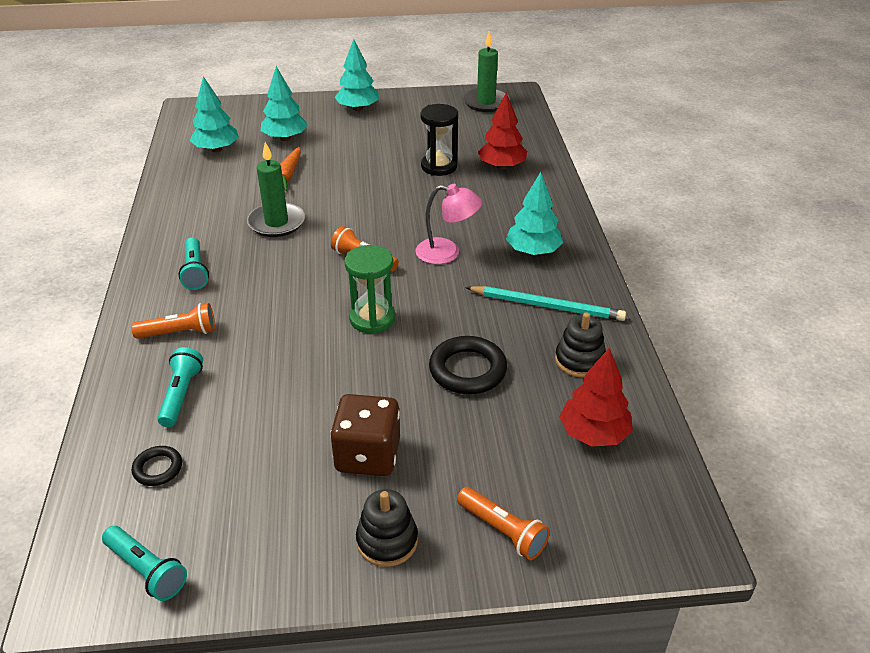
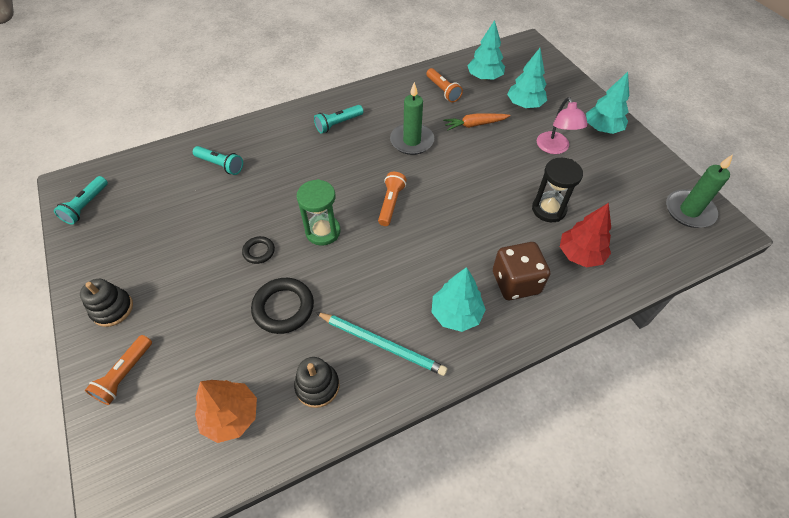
camera: 70 degrees right, 15 degrees up
orange flashlight [131,303,215,339] -> orange flashlight moved to [426,68,463,102]
black ring [132,446,182,486] -> black ring moved to [242,236,275,264]
turquoise flashlight [157,347,203,427] -> turquoise flashlight turned 45 degrees clockwise [193,146,243,175]
brown dice [330,394,400,476] -> brown dice moved to [493,242,550,300]
pink lamp [415,184,482,264] -> pink lamp moved to [537,97,588,154]
turquoise pencil [465,286,626,321] -> turquoise pencil turned 60 degrees counterclockwise [316,312,447,376]
red tree [560,348,633,447] -> orange tree [195,380,257,443]

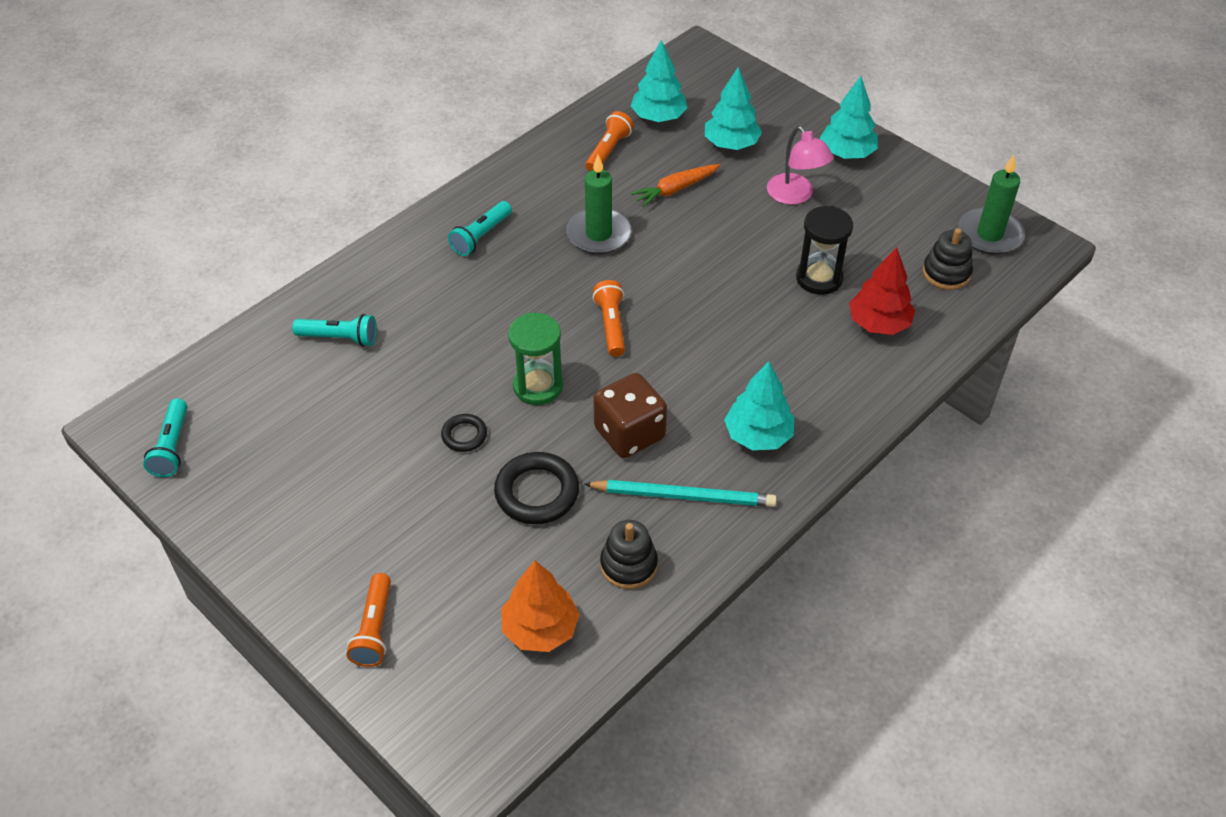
camera: 20 degrees left, 5 degrees down
black stacking toy [80,279,133,327] -> black stacking toy moved to [923,228,973,290]
orange flashlight [426,68,463,102] -> orange flashlight turned 105 degrees counterclockwise [585,111,634,172]
brown dice [493,242,550,300] -> brown dice moved to [593,373,667,458]

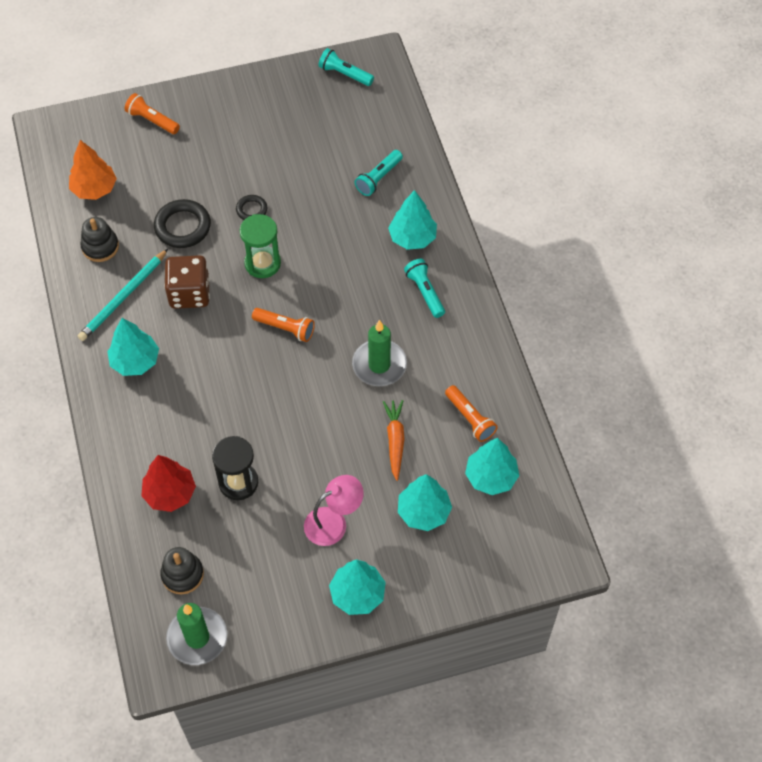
camera: 120 degrees right, 10 degrees up
pink lamp [767,126,833,205] -> pink lamp turned 150 degrees clockwise [304,475,364,546]
none -> turquoise tree [388,190,437,250]

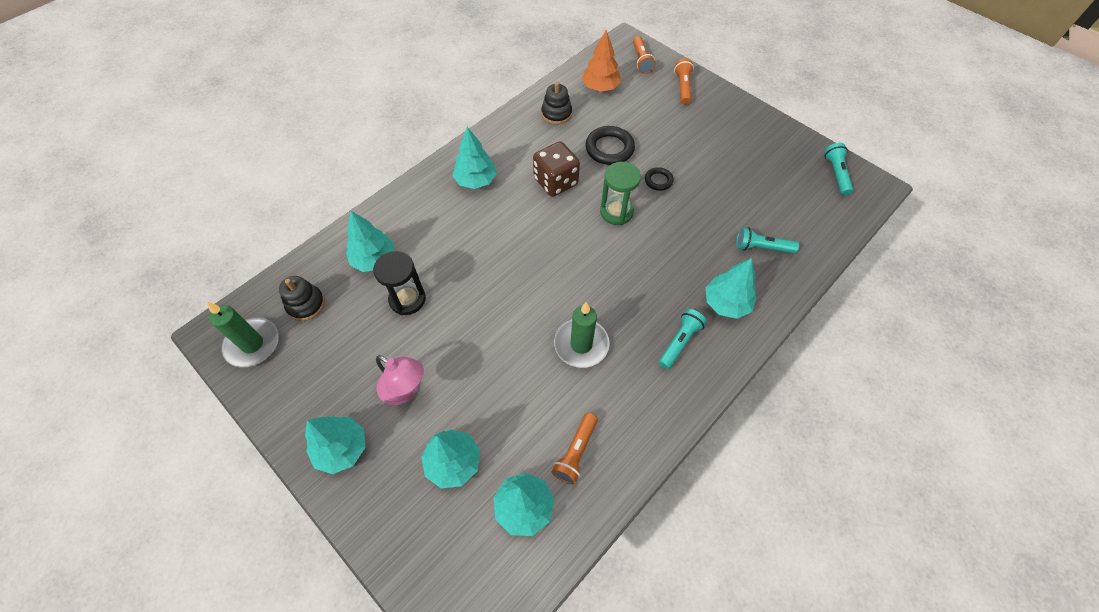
camera: 60 degrees right, 0 degrees up
turquoise pencil [78,249,168,341] -> none
red tree [141,455,196,512] -> turquoise tree [346,211,395,272]
orange flashlight [252,308,315,342] -> orange flashlight moved to [633,36,656,74]
orange carrot [383,400,405,481] -> none

